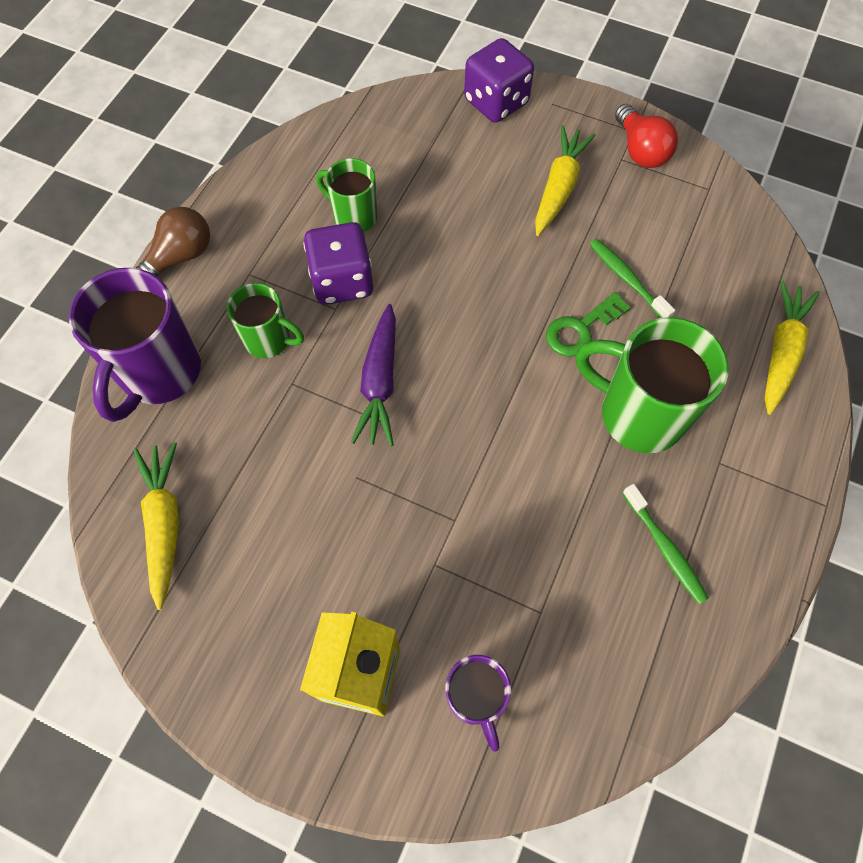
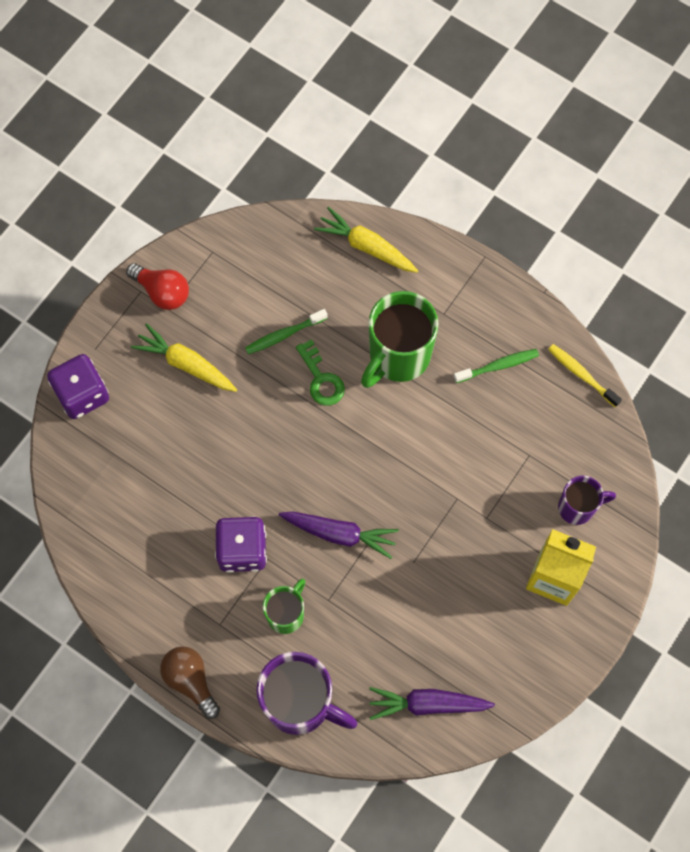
camera: 80 degrees left, 5 degrees up
yellow carrot [134,442,179,610] -> purple carrot [369,687,495,720]
green mug [316,158,377,232] -> none
red light bulb [615,104,678,168] -> red light bulb turned 45 degrees clockwise [126,263,189,310]
none -> yellow toothbrush [548,344,622,407]

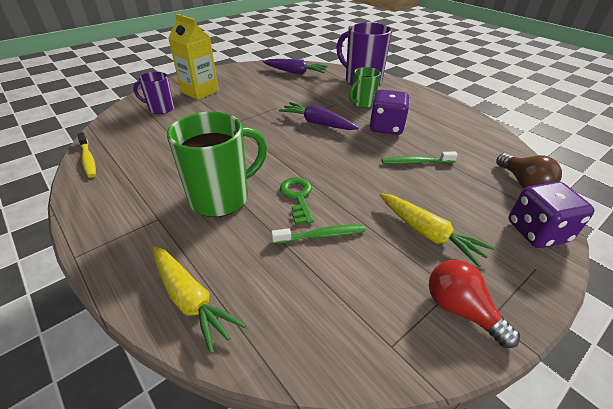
camera: 165 degrees left, 30 degrees down
brown light bulb [160,646,220,719] -> brown light bulb moved to [496,153,562,188]
green toothbrush [454,349,539,383] -> green toothbrush moved to [382,151,458,164]

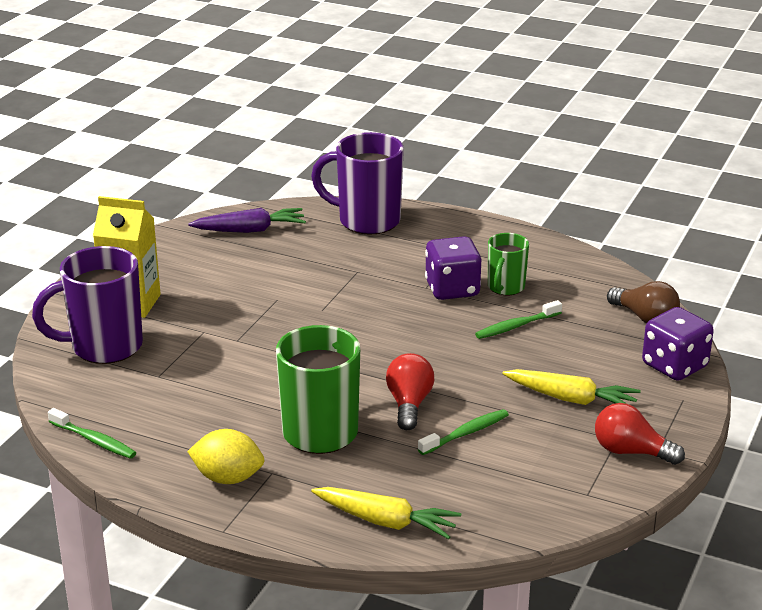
camera: 25 degrees left, 10 degrees down
yellow toothbrush [77,132,96,178] -> green toothbrush [48,408,136,459]
purple mug [133,72,174,114] -> purple mug [32,246,143,364], size x1.75
purple carrot [279,102,359,130] -> none
green key [280,177,314,225] -> red light bulb [386,353,434,430]
green mug [349,67,381,108] -> green mug moved to [488,233,529,295]
none -> yellow lemon [187,429,264,484]

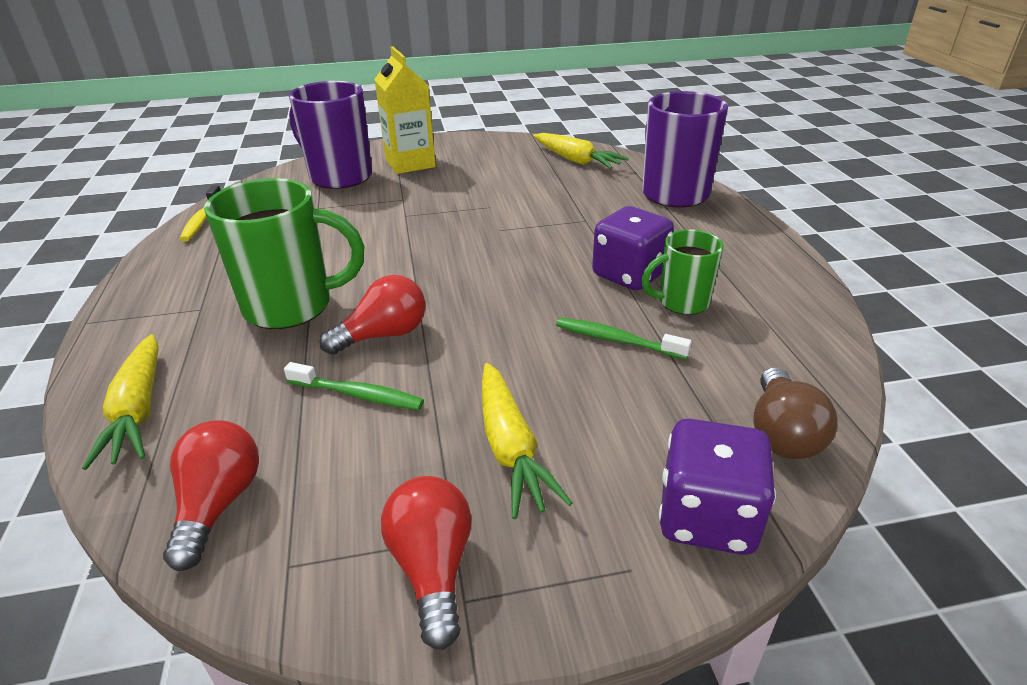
camera: 55 degrees right, 5 degrees up
green toothbrush [48,408,136,459] -> yellow toothbrush [180,185,221,241]
yellow lemon [187,429,264,484] -> none
purple carrot [188,208,306,233] -> yellow carrot [533,133,629,169]
none -> red light bulb [163,420,259,571]

